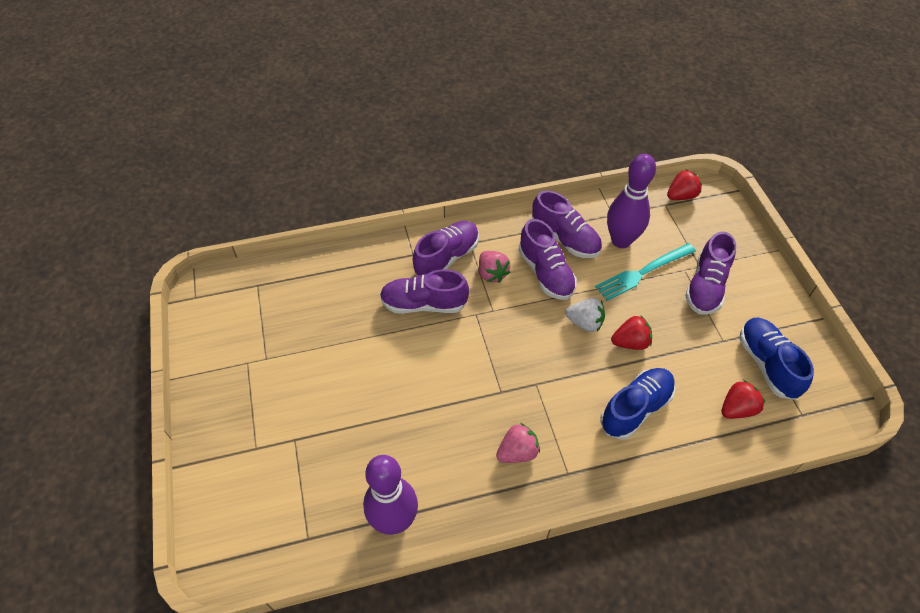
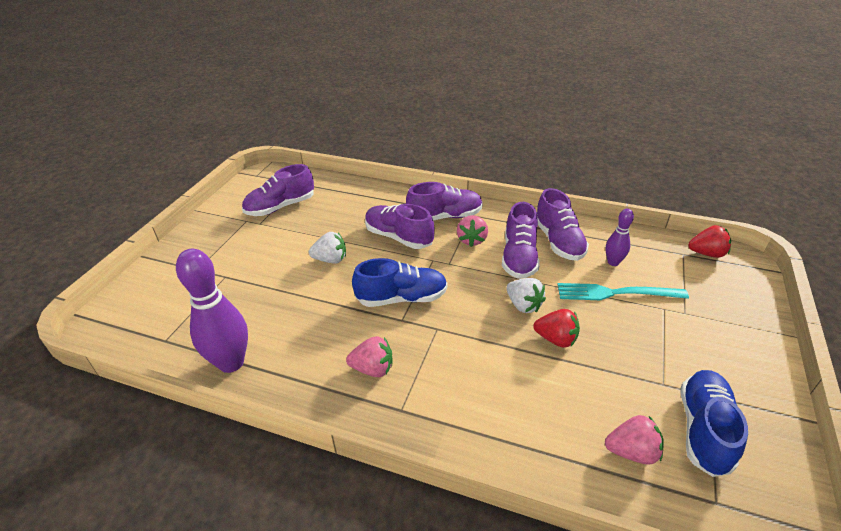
camera: 35 degrees right, 15 degrees down
blue shoe [600,368,675,440] -> blue shoe moved to [352,258,447,307]
purple bowling pin [607,154,656,248] -> purple bowling pin [606,208,634,266], size x0.54
purple shoe [685,231,736,315] -> purple shoe moved to [242,164,314,216]
red strawberry [722,380,765,419] -> pink strawberry [605,415,664,465]
none -> white strawberry [309,232,346,264]

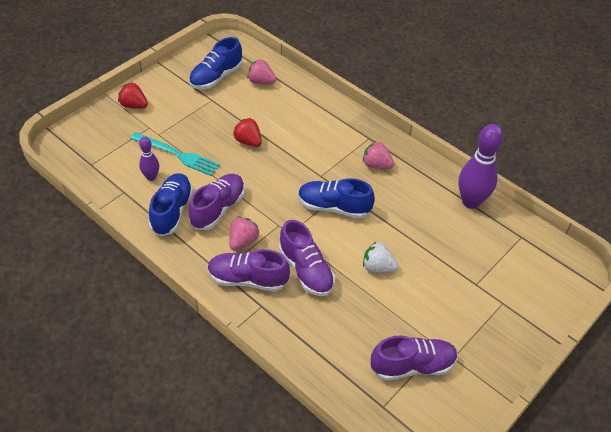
camera: 160 degrees left, 10 degrees up
white strawberry [507,278,546,313] -> none
purple shoe [537,188,589,261] -> blue shoe [149,173,193,236]
red strawberry [688,225,731,258] -> red strawberry moved to [118,82,148,109]

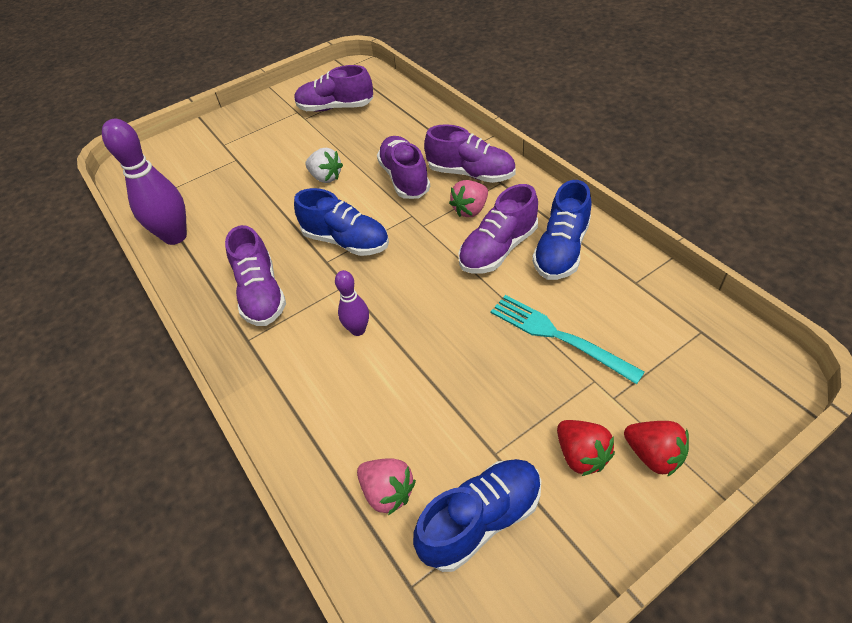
camera: 160 degrees left, 0 degrees up
purple bowling pin [139,137,159,181] -> purple bowling pin moved to [335,270,369,336]
red strawberry [233,118,262,147] -> red strawberry moved to [557,420,615,476]
pink strawberry [363,141,394,169] -> purple shoe [225,225,286,326]

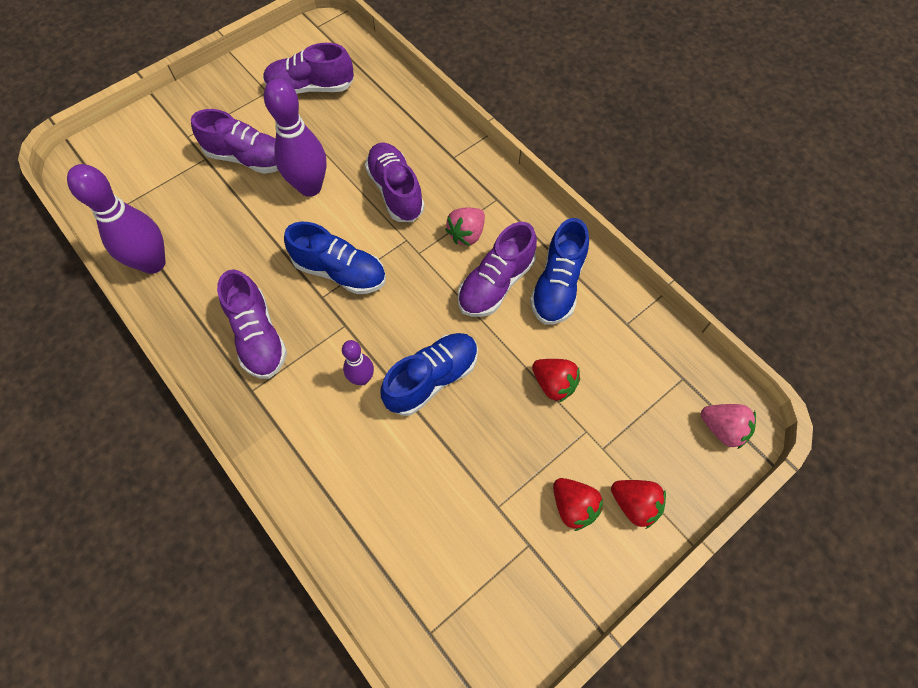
camera: 10 degrees left, 15 degrees up
white strawberry [305,148,343,183] -> purple bowling pin [264,79,327,197]
pink strawberry [357,458,416,516] -> pink strawberry moved to [701,404,756,449]
blue shoe [413,459,541,572] -> blue shoe moved to [381,333,478,416]
purple shoe [424,124,516,183] -> purple shoe moved to [191,109,278,174]
turquoise fork [491,295,645,384] -> red strawberry [532,359,580,402]

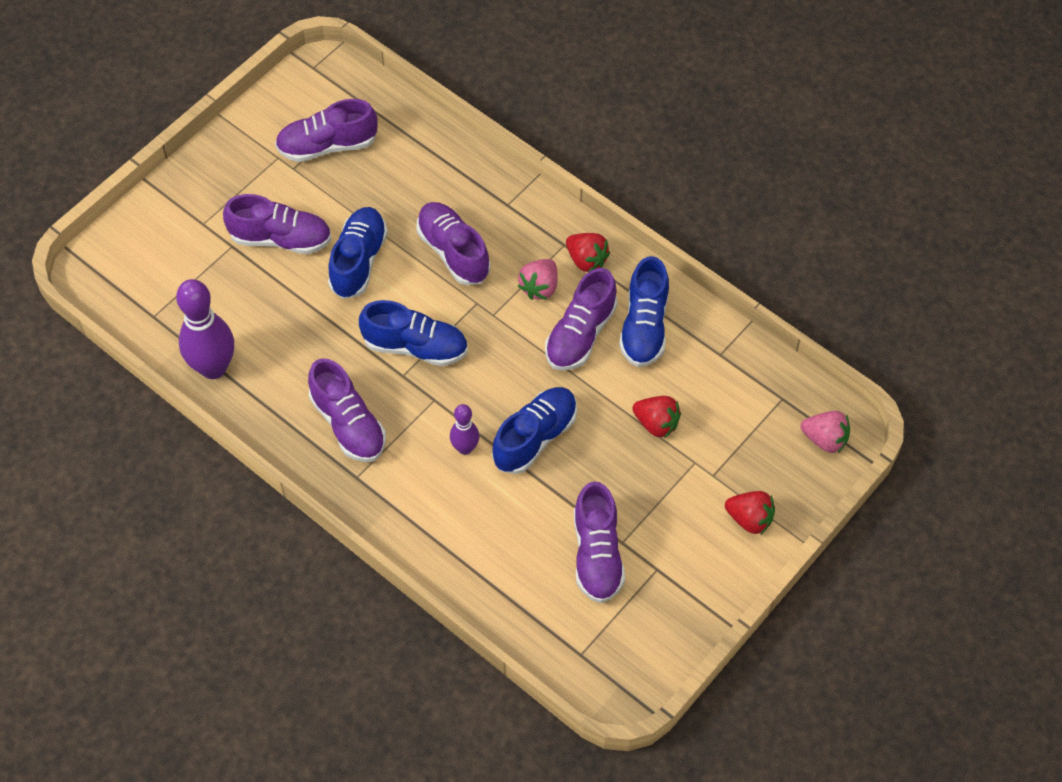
camera: 10 degrees left, 5 degrees down
purple bowling pin [264,79,327,197] -> blue shoe [328,207,388,299]
red strawberry [553,478,603,531] -> red strawberry moved to [566,233,610,272]
none -> purple shoe [574,481,625,603]

